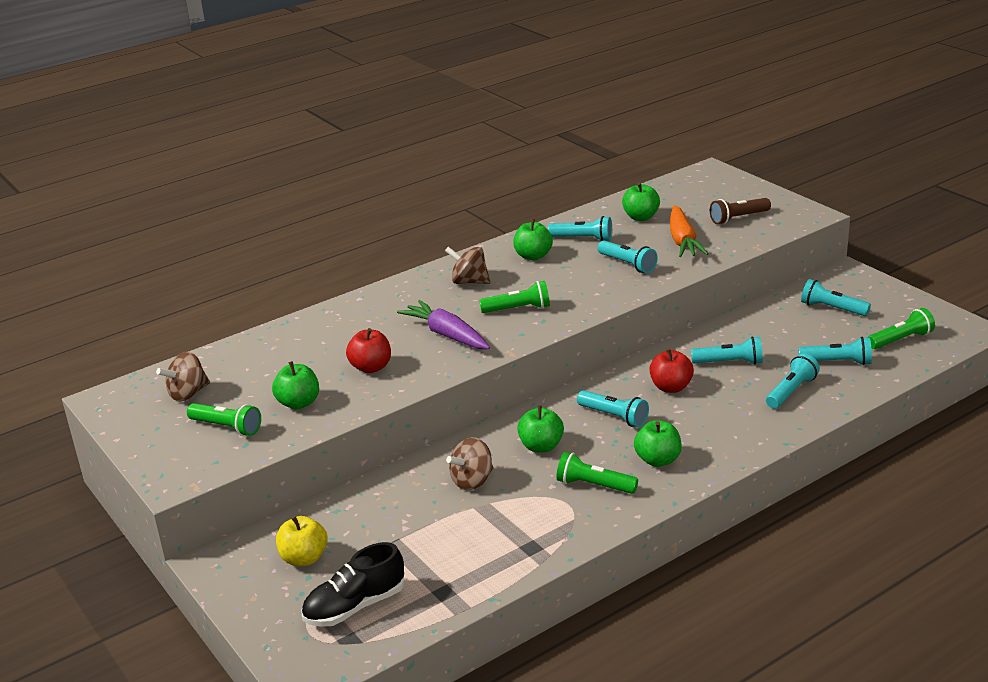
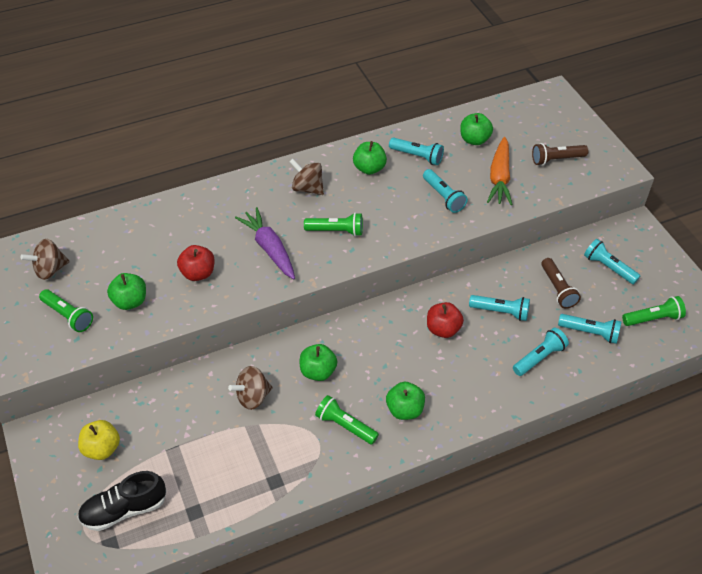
camera: 10 degrees right, 20 degrees up
turquoise flashlight [577,390,649,427] -> none
none -> brown flashlight [541,258,581,309]

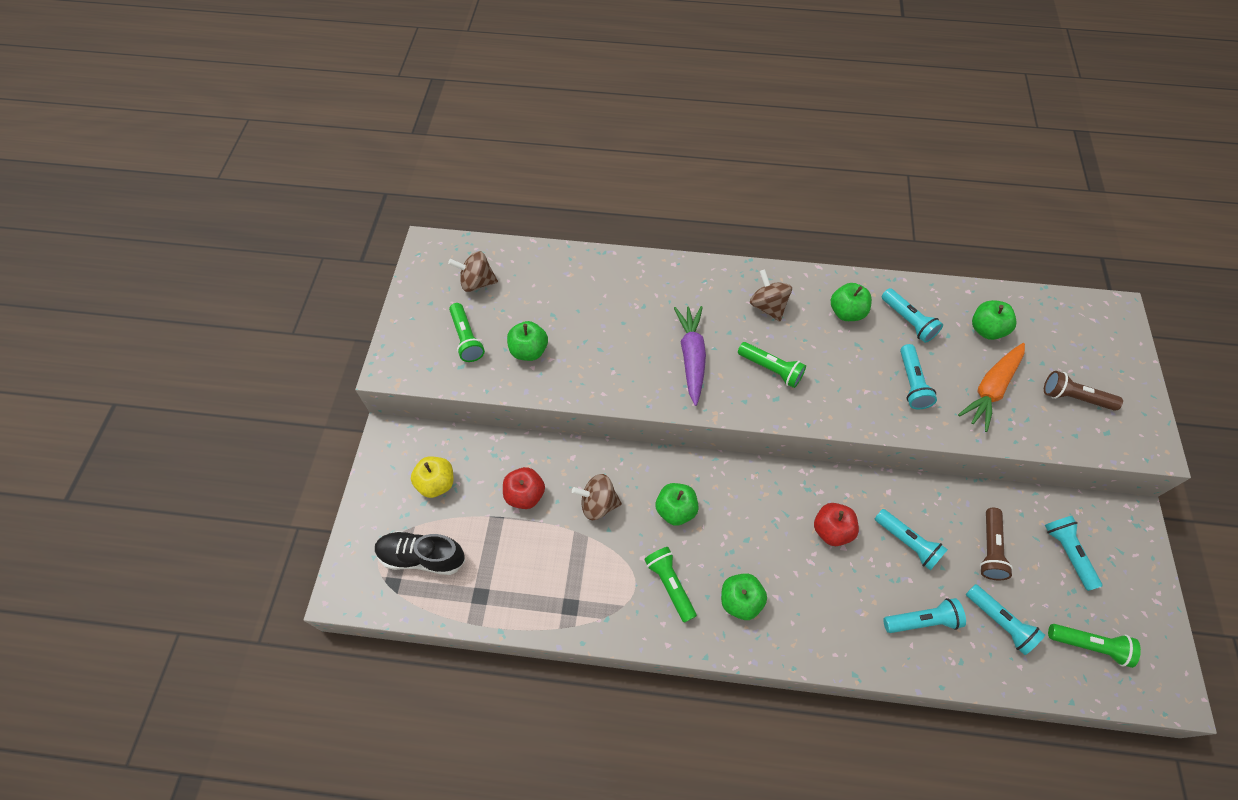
camera: 30 degrees right, 10 degrees up
red apple [177,245,215,281] -> red apple moved to [503,467,545,509]

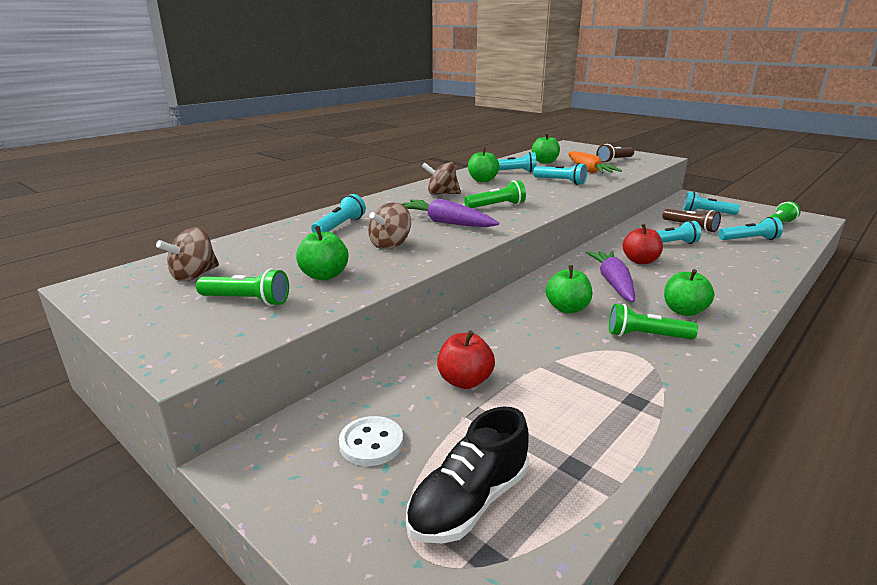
camera: 55 degrees left, 35 degrees down
yellow apple [411,456,454,498] -> white button [339,416,403,466]
brown spinning top [572,474,622,520] -> brown spinning top moved to [368,202,411,250]
turquoise flashlight [883,598,966,633] -> turquoise flashlight moved to [311,194,366,233]
none -> purple carrot [586,251,635,302]

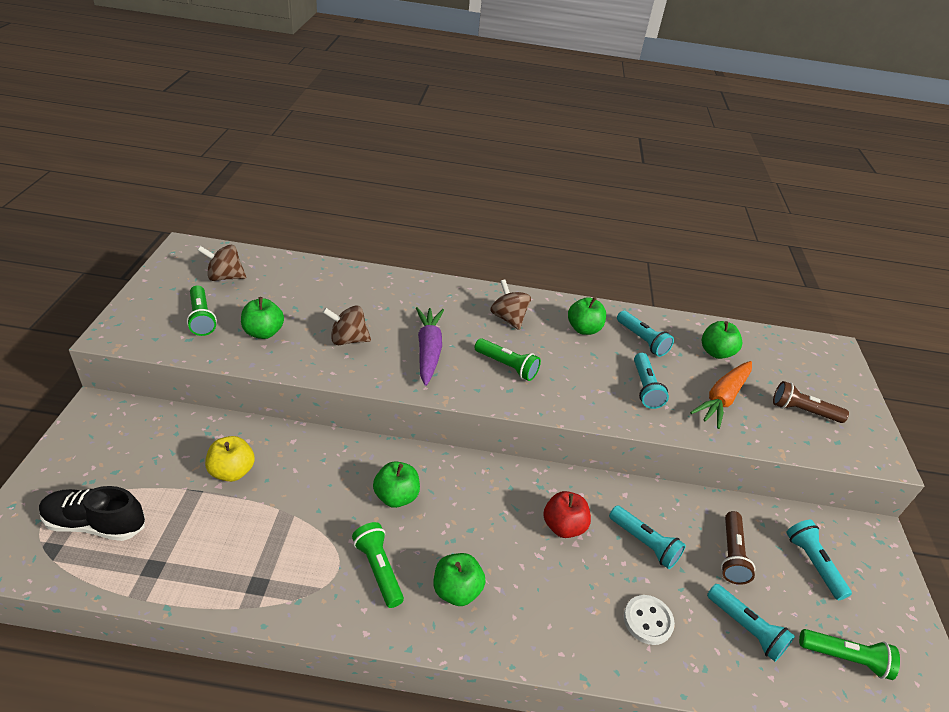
camera: 50 degrees right, 15 degrees up
turquoise flashlight [311,194,366,233] -> none
white button [339,416,403,466] -> white button moved to [624,595,675,645]
red apple [437,330,495,389] -> yellow apple [205,436,255,482]
purple carrot [586,251,635,302] -> none

